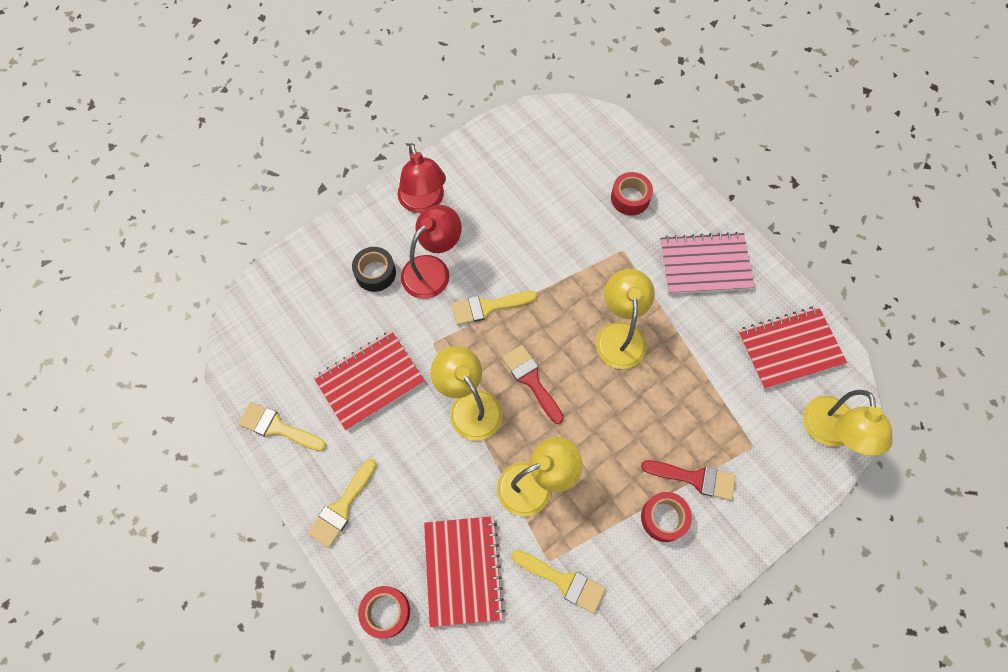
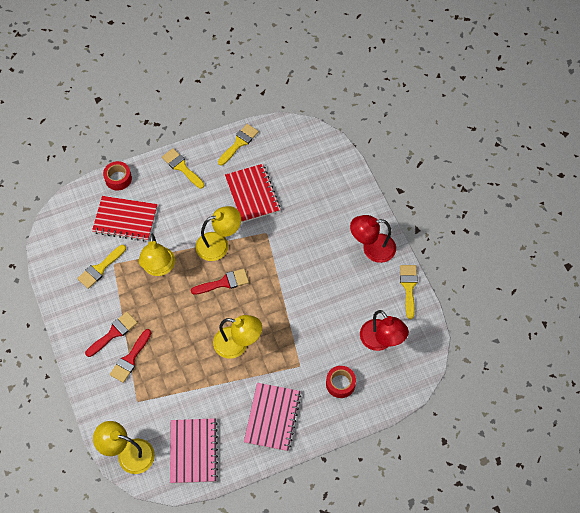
camera: 105 degrees right, 5 degrees down
black tape [352,247,396,292] -> none
red lamp [401,205,462,299] -> red lamp moved to [360,310,409,351]
yellow brush [451,291,537,325] -> yellow brush moved to [400,265,418,319]
red tape [641,492,692,542] -> red brush [85,312,137,357]
red notebook [737,306,847,389] -> pink notebook [170,418,218,484]

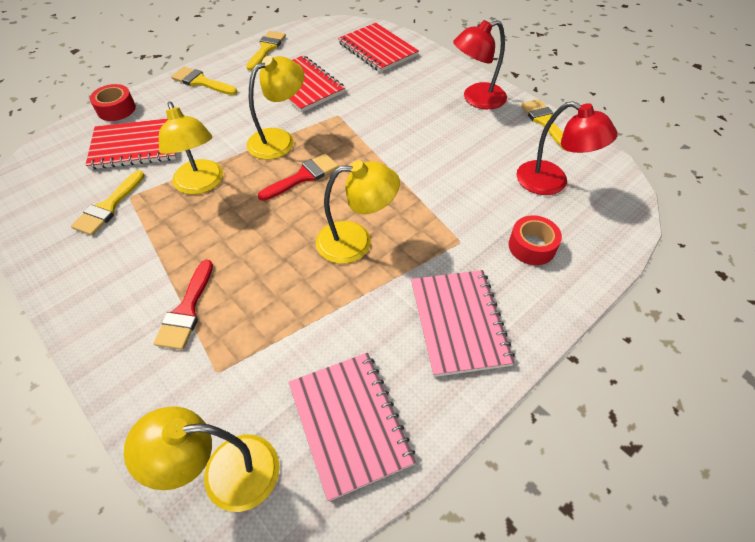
camera: 20 degrees left, 10 degrees down
red brush [85,312,137,357] -> none
none -> red notebook [338,23,419,72]

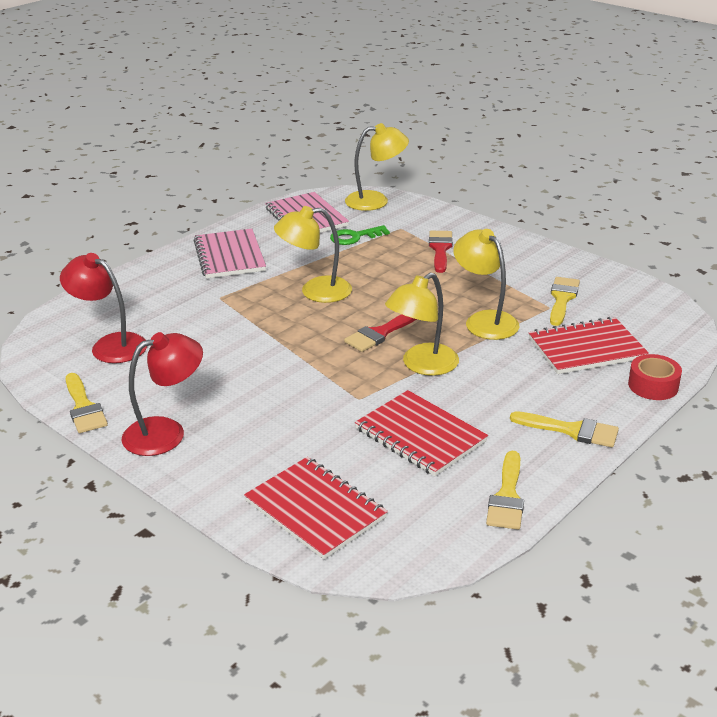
camera: 175 degrees right, 20 degrees down
red tape [509,215,562,265] -> none
none -> green key [330,225,390,245]

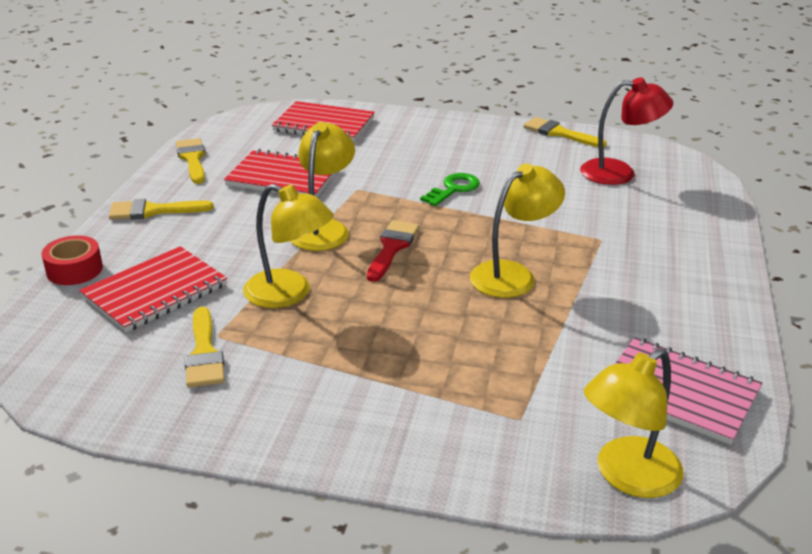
camera: 150 degrees right, 0 degrees up
red lamp [122,332,203,456] -> none
pink notebook [193,229,266,278] -> none
green key [330,225,390,245] -> green key moved to [420,173,480,206]
red brush [429,231,453,273] -> none

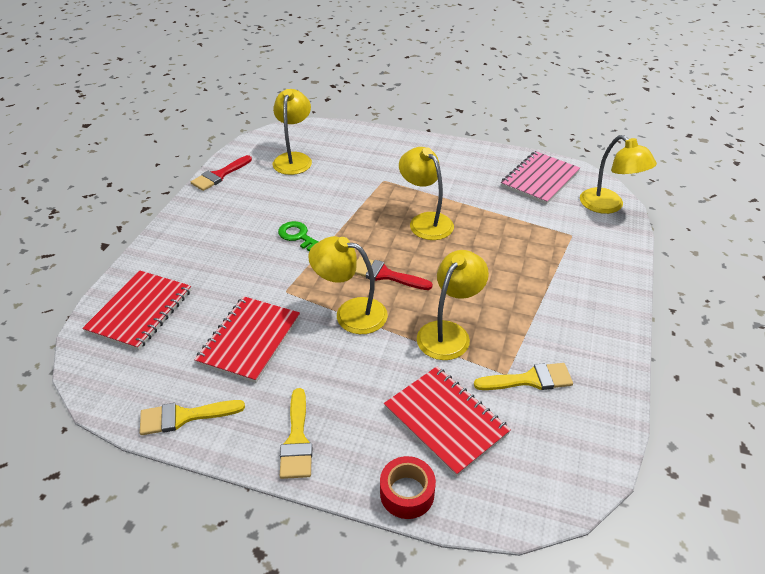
camera: 85 degrees left, 10 degrees up
yellow brush [523,117,607,148] -> red brush [191,155,252,191]
red lamp [580,77,674,185] -> yellow lamp [272,89,312,175]

